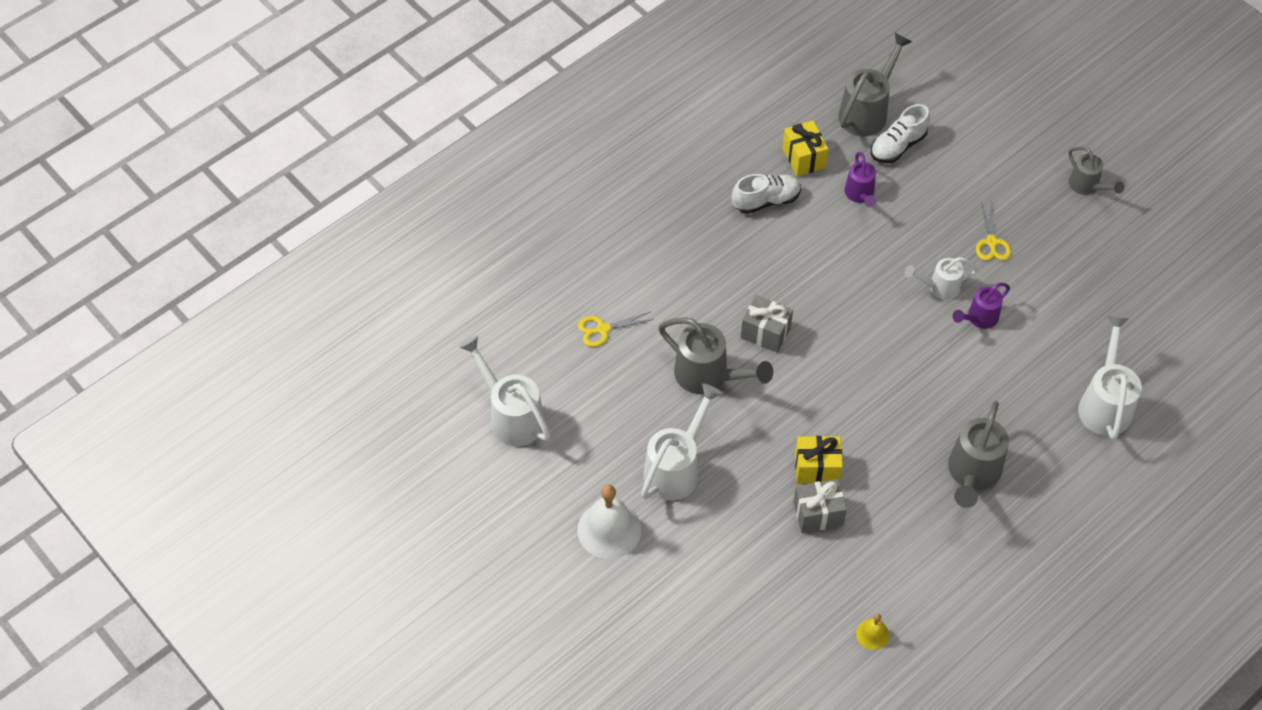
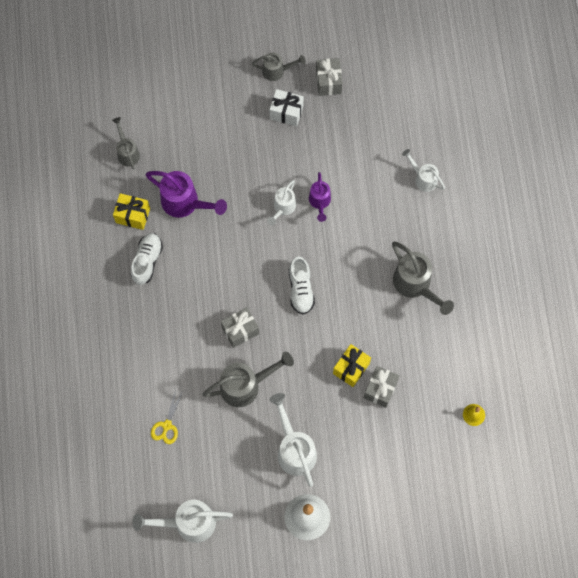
camera: 55 degrees left, 15 degrees up
grey watering can [838,33,913,136] -> grey watering can [112,117,140,169], size x0.60
purple watering can [844,152,877,207] -> purple watering can [146,171,227,218], size x1.66
white shoe [871,104,930,163] -> white shoe moved to [289,257,315,315]
yellow scissors [976,200,1011,261] -> none
white watering can [1078,315,1142,440] -> white watering can [402,149,445,192], size x0.60
none -> white gift [270,89,304,126]
none -> grey gift [316,58,343,96]

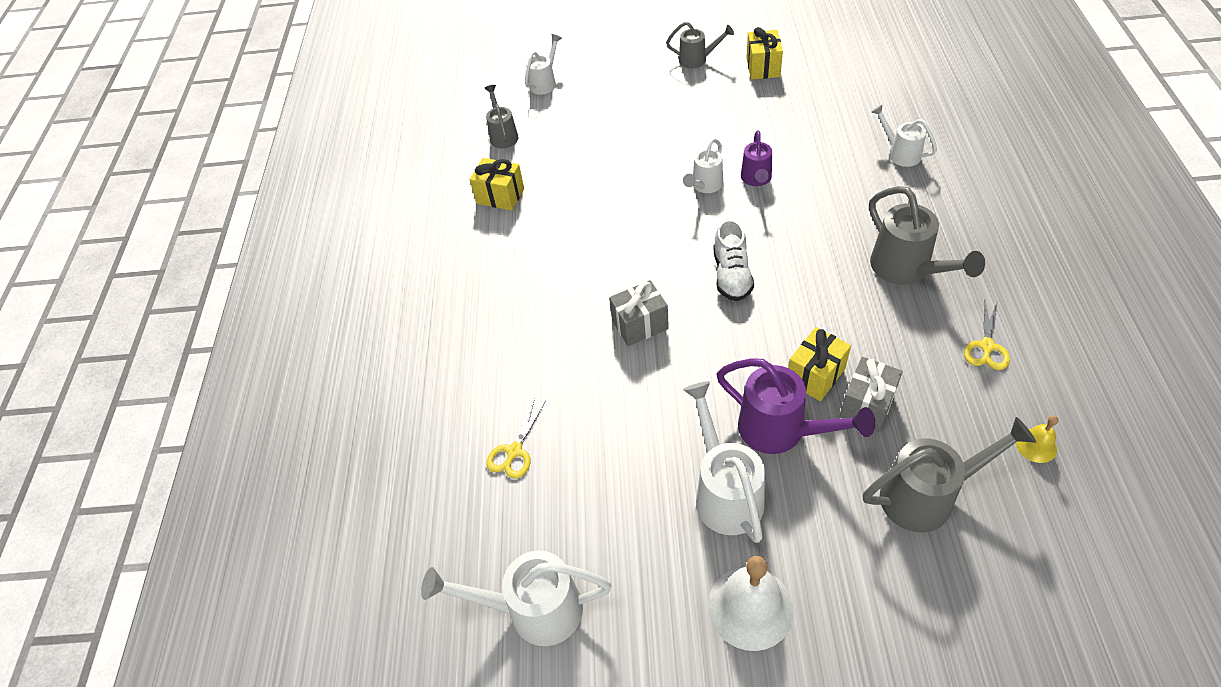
camera: 10 degrees right, 20 degrees down
white shoe [131,233,163,285] -> none
purple watering can [146,171,227,218] -> purple watering can moved to [716,358,875,454]
grey watering can [202,352,294,407] -> grey watering can moved to [863,417,1036,532]
white gift [270,89,304,126] -> none
grey gift [316,58,343,96] -> yellow gift [746,27,783,79]
none -> white watering can [525,34,562,95]
none -> yellow scissors [964,300,1010,370]

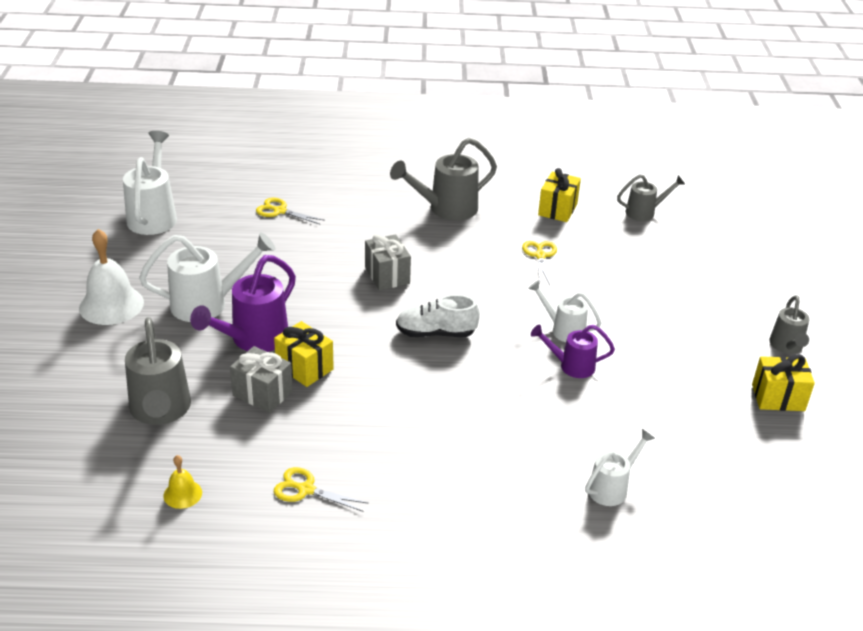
camera: 85 degrees right, 15 degrees down
white watering can [525,34,562,95] -> none
grey watering can [869,186,985,285] -> grey watering can moved to [390,138,497,220]
none -> yellow scissors [522,241,557,285]

